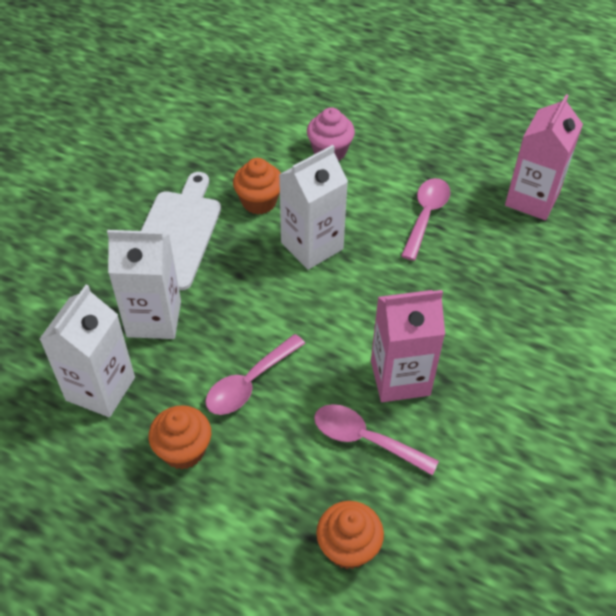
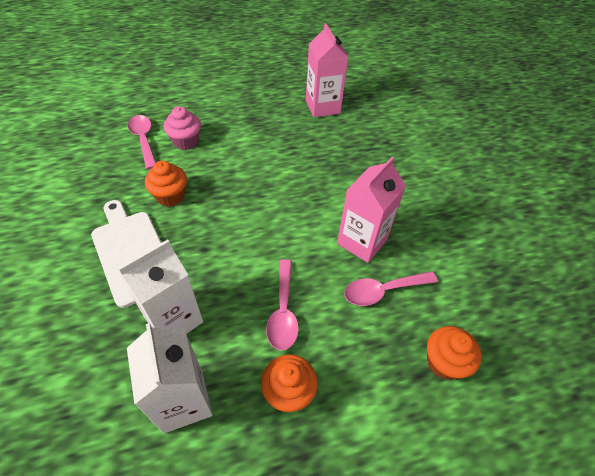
camera: 45 degrees left, 0 degrees up
white carton [279,145,348,270] -> none
pink spoon [401,178,450,261] -> pink spoon moved to [128,115,156,169]

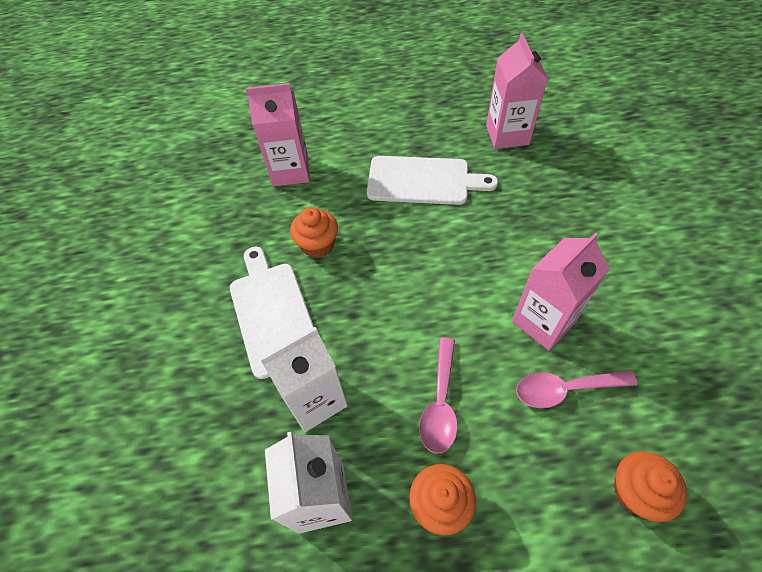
camera: 15 degrees right, 5 degrees up
pink spoon [128,115,156,169] -> pink carton [246,83,310,186]
pink cupcake [164,106,201,150] -> none
none -> white cutting board [367,156,498,205]

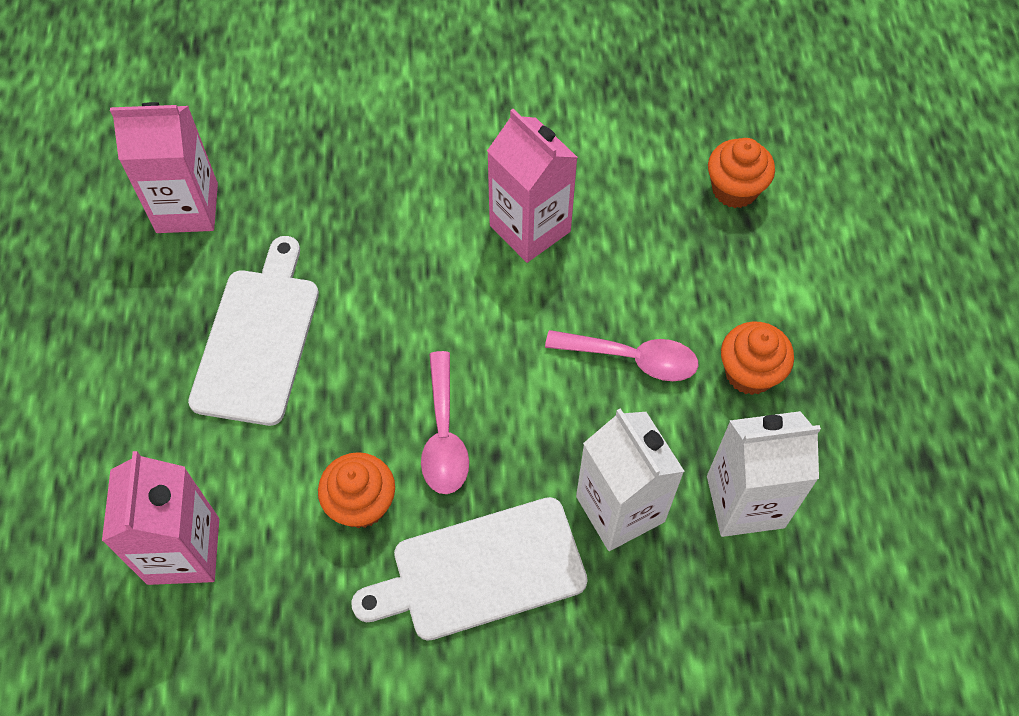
camera: 90 degrees left, 5 degrees up
pink spoon [516,370,637,408] -> pink spoon moved to [421,351,469,494]

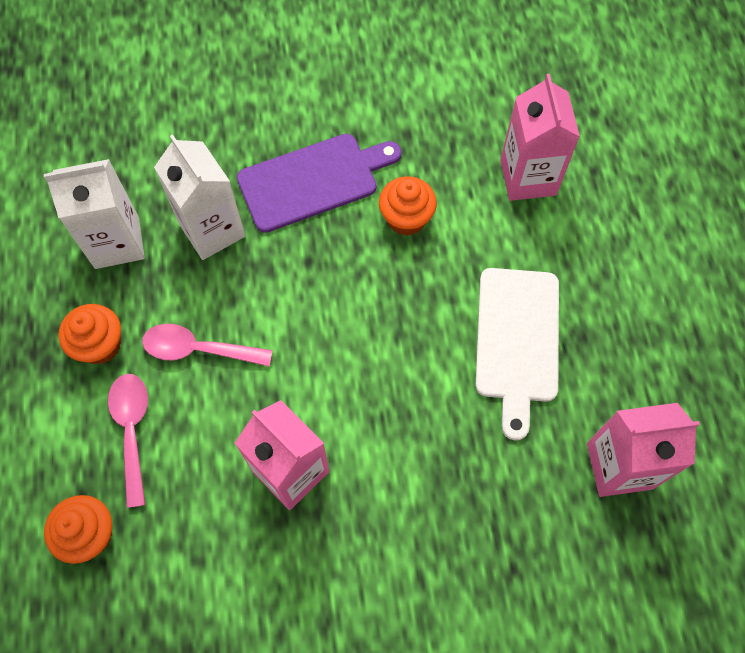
camera: 175 degrees right, 5 degrees up
white cutting board [351,497,588,641] -> purple cutting board [237,134,401,233]
pink spoon [421,351,469,494] -> pink spoon moved to [108,374,148,508]

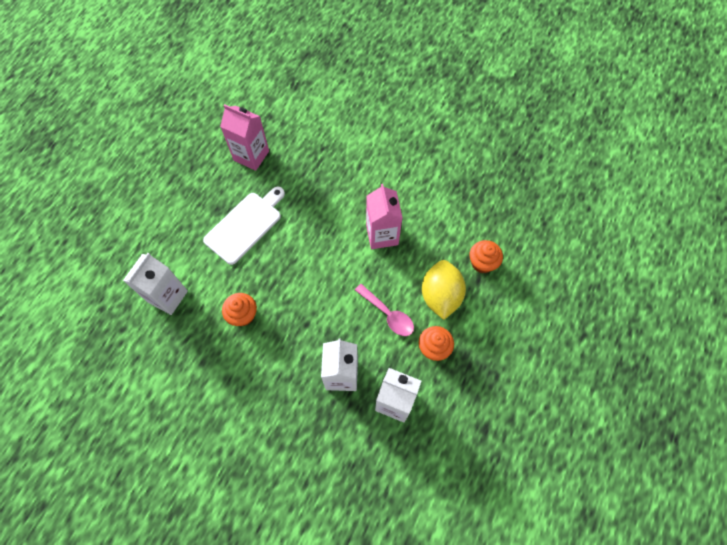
camera: 145 degrees left, 0 degrees up
pink spoon [108,374,148,508] -> yellow lemon [422,260,466,320]
purple cutting board [237,134,401,233] -> none
pink carton [500,74,580,201] -> white carton [123,253,188,315]

